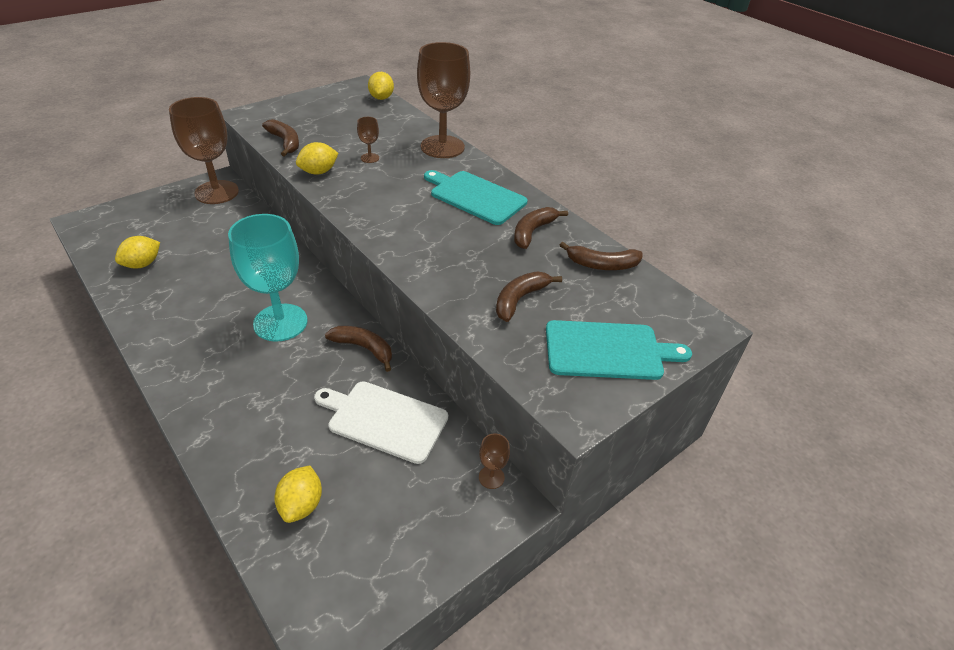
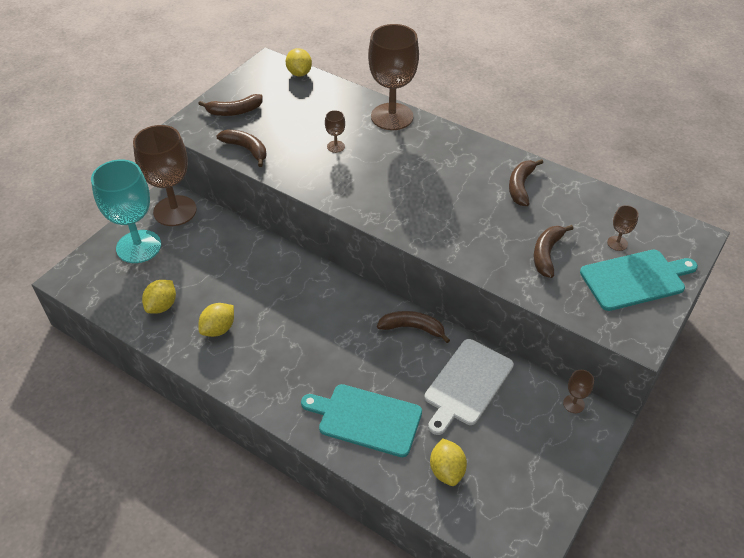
camera: 15 degrees left, 5 degrees up
turquoise goblet [228,214,308,342] -> turquoise goblet moved to [91,159,161,263]
yellow lemon [296,142,338,175] -> yellow lemon moved to [198,303,234,337]
white cutting board [314,381,448,464] -> white cutting board turned 60 degrees counterclockwise [425,339,514,435]
turquoise cutting board [424,170,528,225] -> turquoise cutting board moved to [301,384,422,457]
brown banana [560,242,643,270] -> brown banana moved to [198,94,263,116]
none -> brown goblet [607,205,639,251]

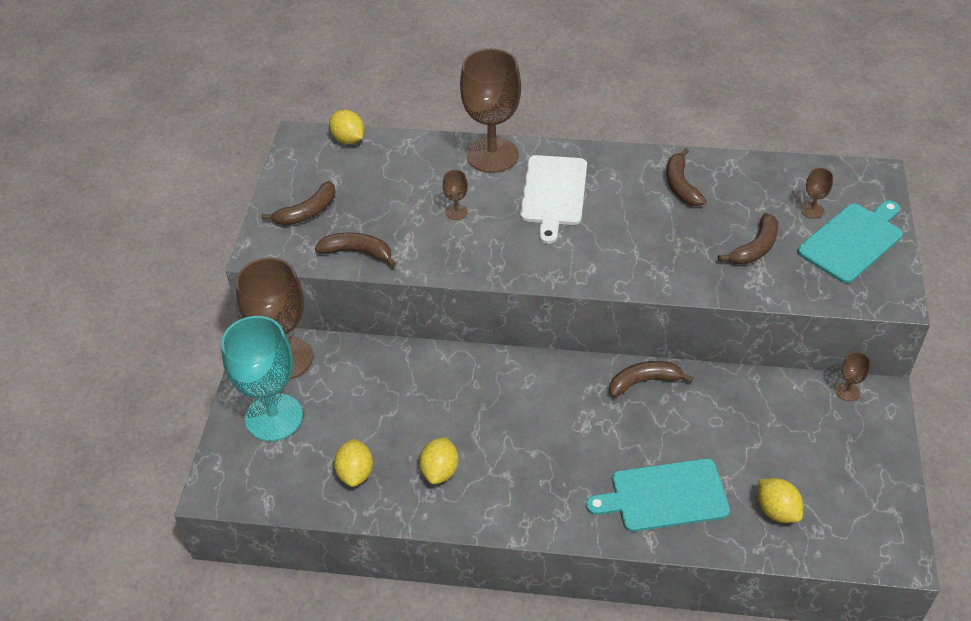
camera: 25 degrees left, 0 degrees up
white cutting board [425,339,514,435] -> white cutting board moved to [520,155,587,244]
brown banana [534,225,574,278] -> brown banana turned 135 degrees counterclockwise [718,213,778,264]

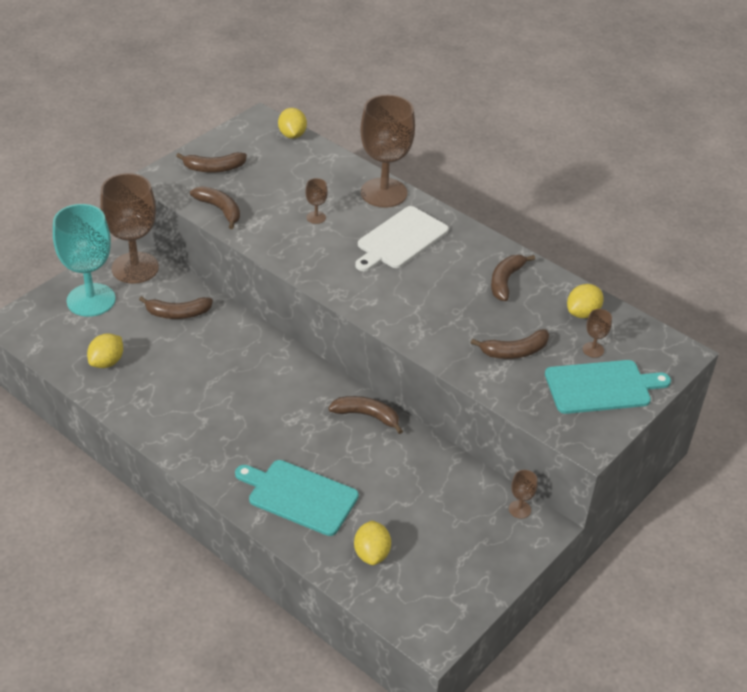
camera: 30 degrees right, 5 degrees down
yellow lemon [419,437,459,484] -> yellow lemon moved to [567,284,604,318]
none -> brown banana [139,296,213,319]

